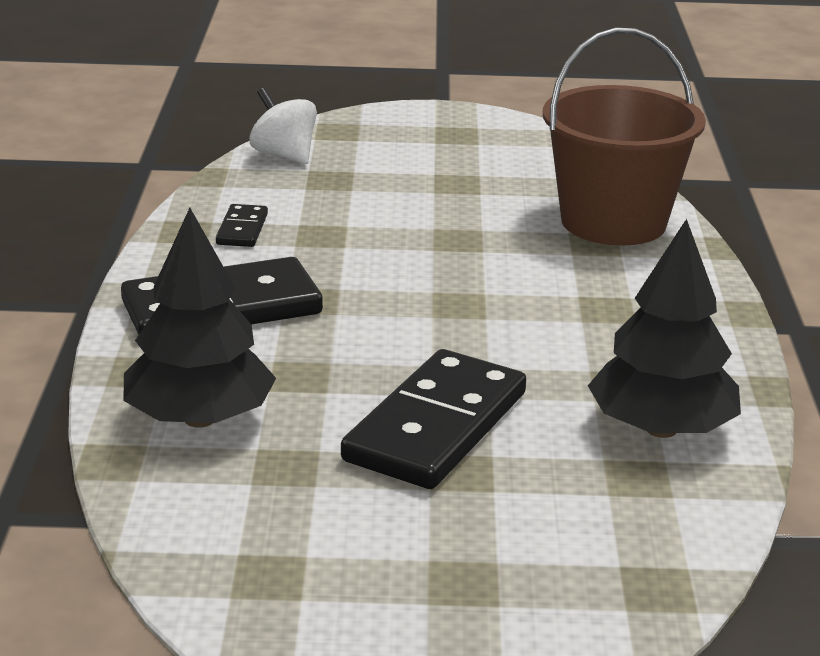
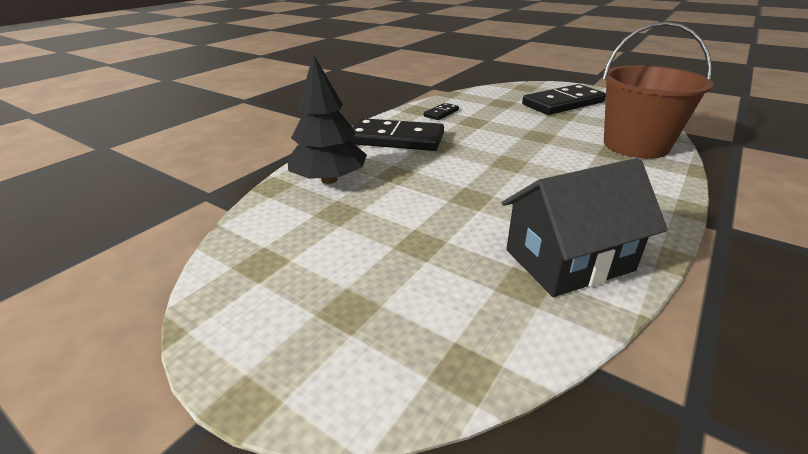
camera: 35 degrees right, 5 degrees up
white spinning top [249,88,317,164] -> none
black domino [341,349,526,489] -> black domino moved to [522,84,606,115]
black tree [588,219,741,438] -> black house [502,158,668,297]

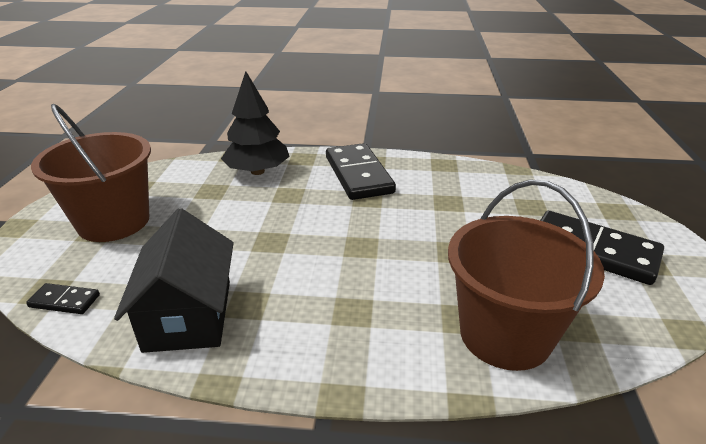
camera: 60 degrees right, 0 degrees up
black domino [424,103,459,120] -> black domino moved to [26,283,100,314]
black house [502,158,668,297] -> black house turned 45 degrees clockwise [114,208,234,353]
none -> brown bucket [31,104,151,242]

